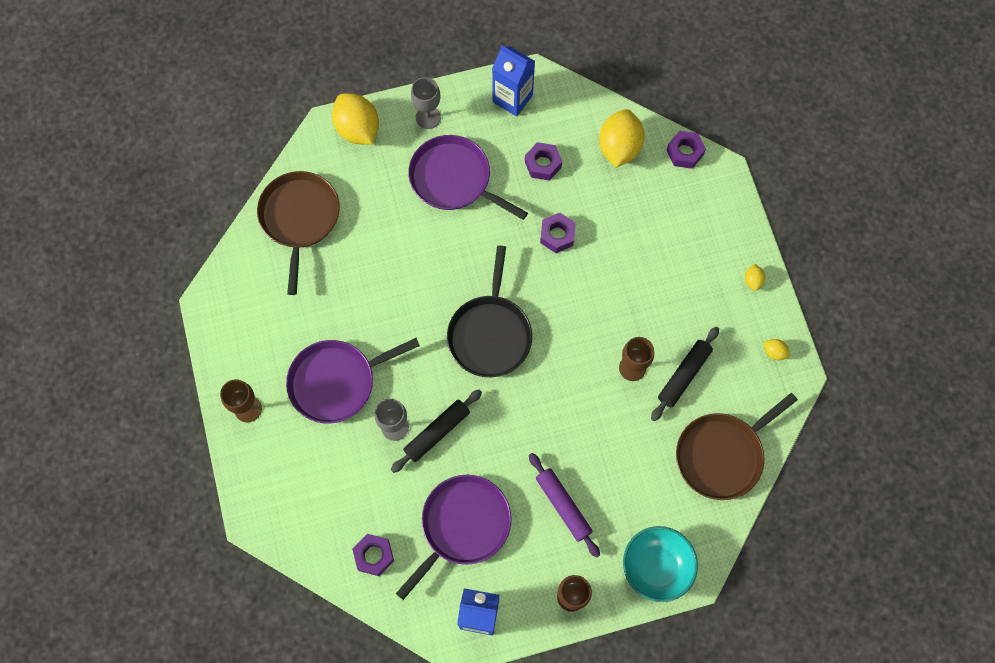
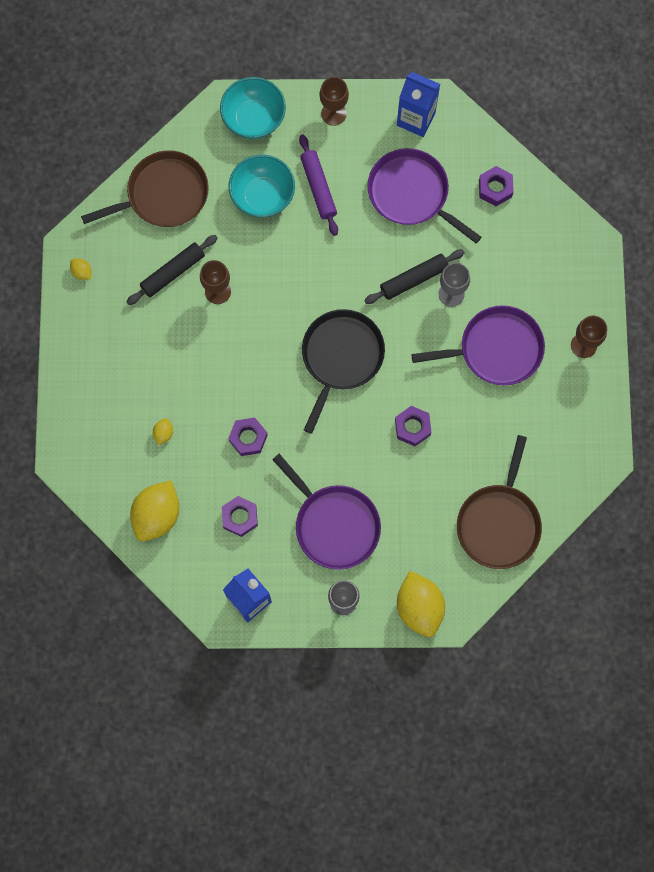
camera: 165 degrees left, 5 degrees up
purple pan [396,475,511,600] -> purple pan turned 75 degrees clockwise [367,148,481,243]
purple nut [667,131,706,169] -> purple nut moved to [395,406,431,446]
yellow lemon [745,264,765,291] -> yellow lemon moved to [153,418,173,445]
none -> turquoise bowl [229,155,295,218]

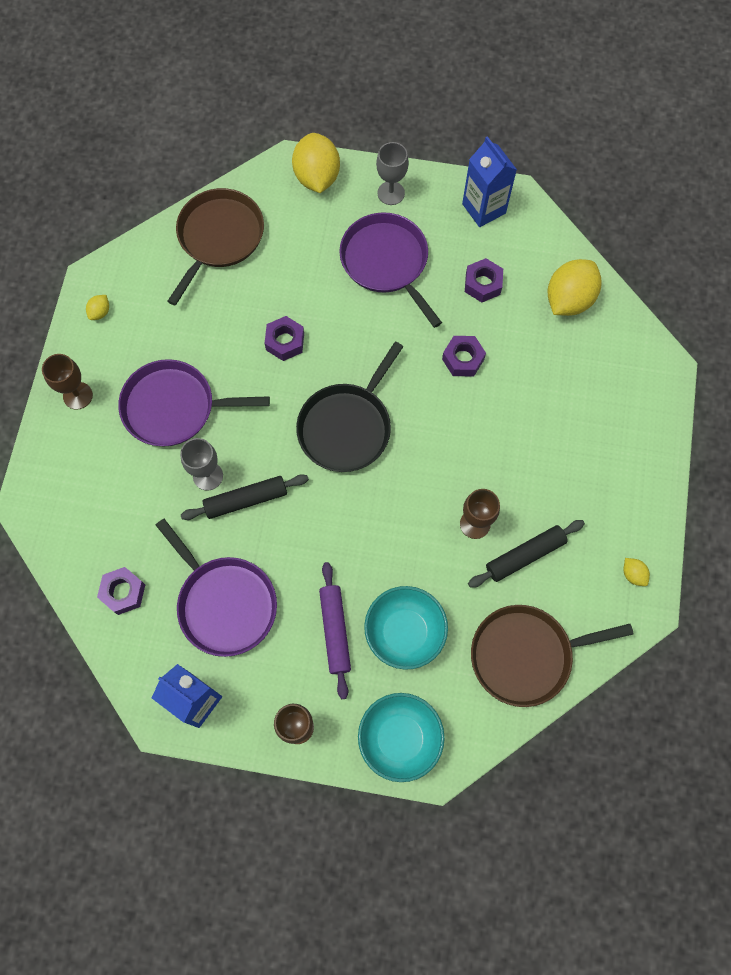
camera: 170 degrees left, 5 degrees down
yellow lemon [153,418,173,445] -> yellow lemon moved to [86,295,109,320]

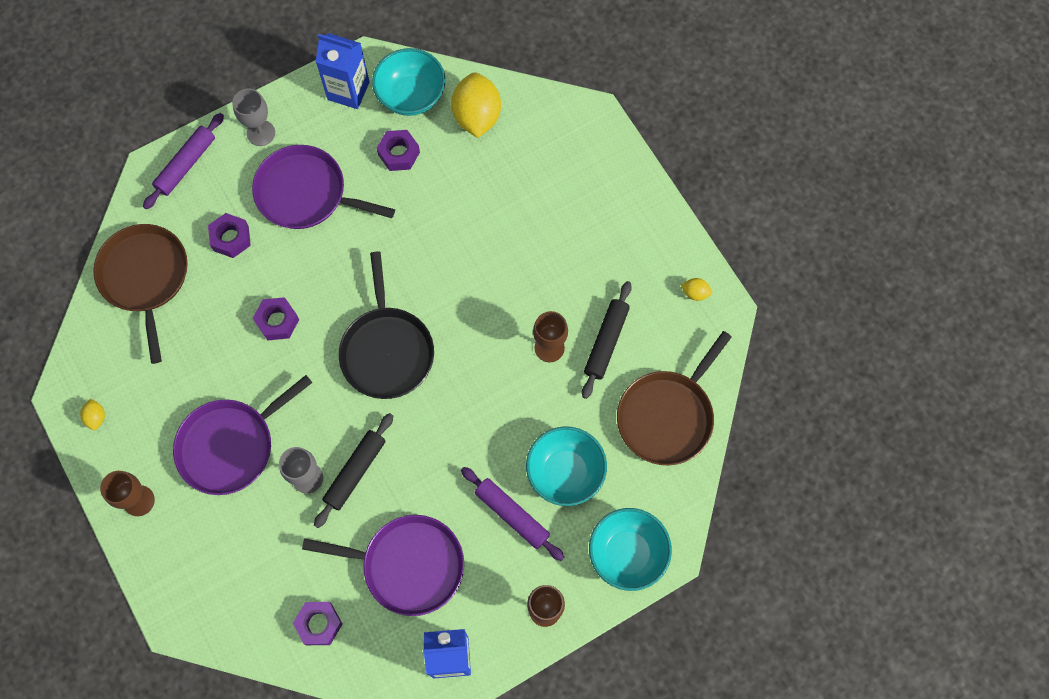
camera: 40 degrees left, 0 degrees up
yellow lemon [292,133,340,193] -> purple rolling pin [143,113,224,210]
purple nut [442,336,486,376] -> purple nut moved to [208,213,251,258]
none -> turquoise bowl [372,48,446,116]

